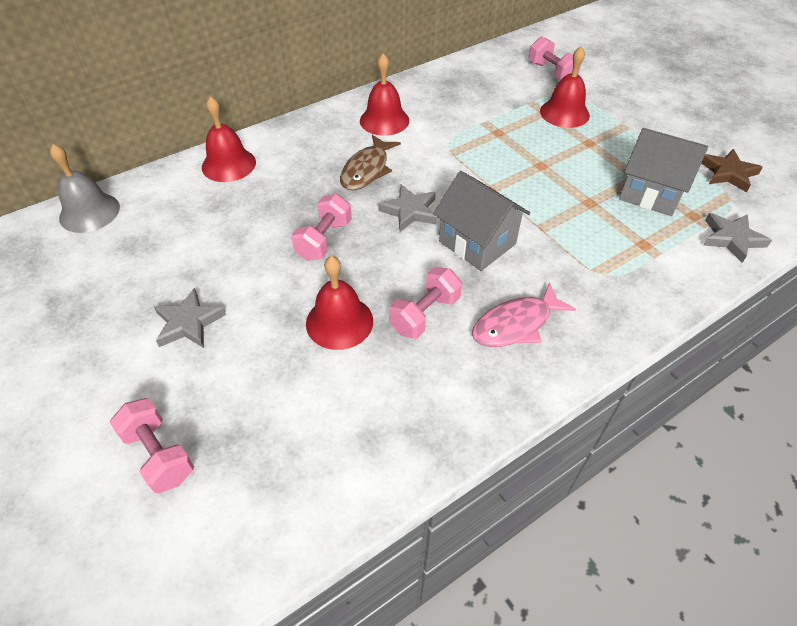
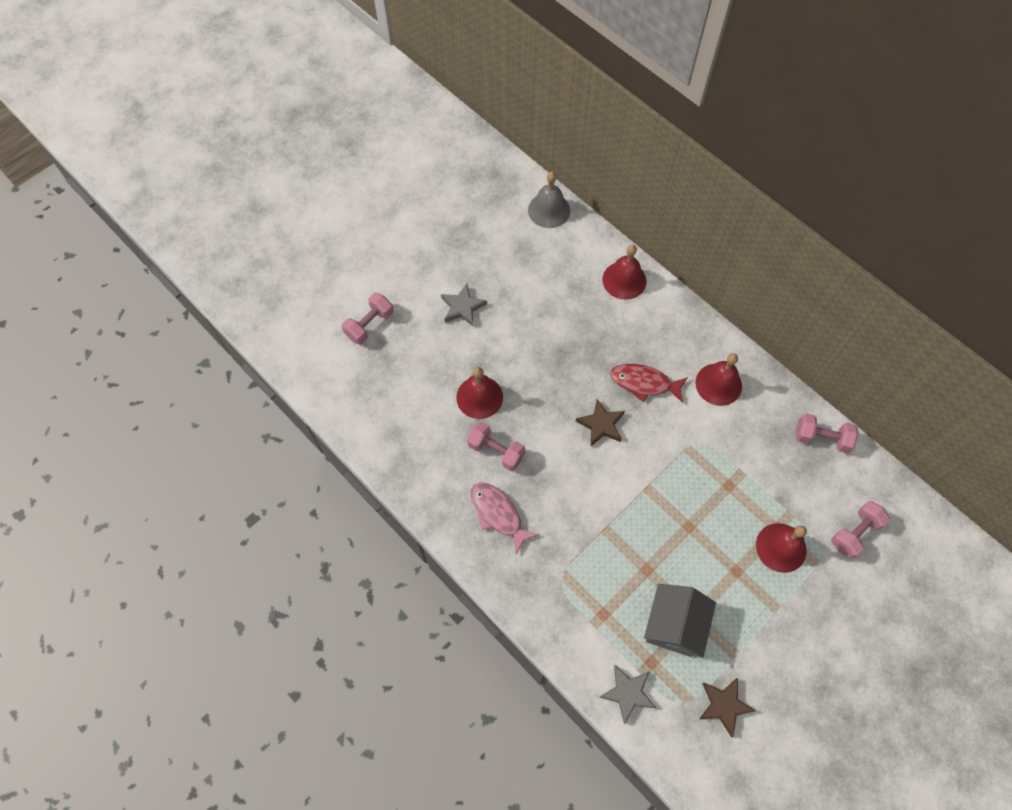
camera: 80 degrees right, 15 degrees up
pink dumbbell [291,194,352,261] -> pink dumbbell moved to [796,413,859,453]
brown fish [340,135,401,190] -> red fish [610,364,688,403]
grey star [378,185,437,232] -> brown star [576,399,625,446]
grey house [433,171,530,271] -> none

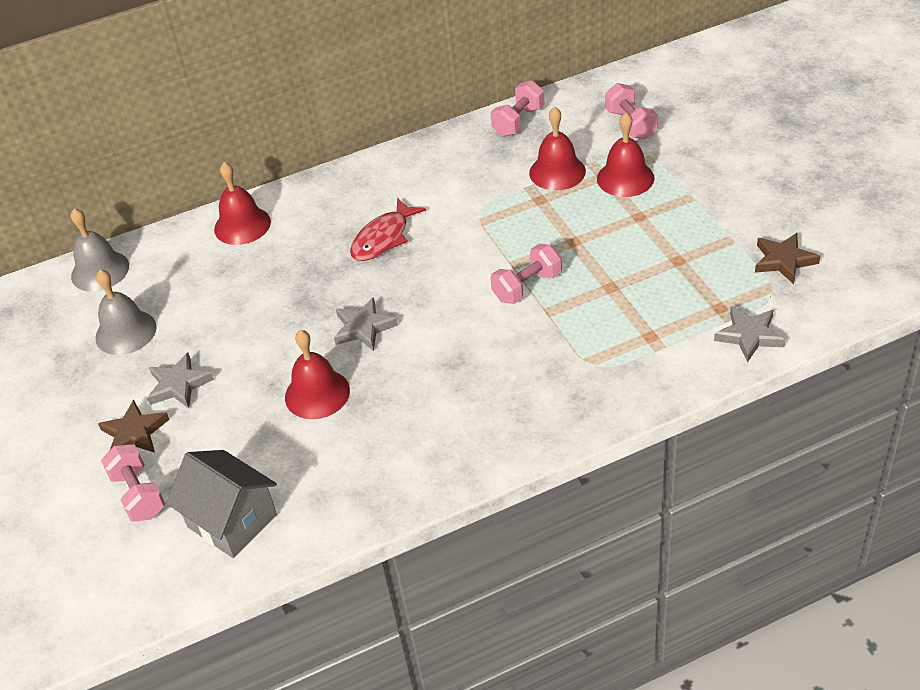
camera: 65 degrees left, 20 degrees down
pink dumbbell [467,422,525,471] -> pink dumbbell moved to [490,244,562,304]
pink fish [471,482,539,554] -> none
brown star [576,399,625,446] -> brown star moved to [98,399,170,453]
grey house [644,584,716,658] -> grey house moved to [166,450,277,558]
red bell [695,353,742,406] -> red bell moved to [529,107,586,190]
none -> grey bell [95,269,157,355]
none -> grey star [334,297,398,351]

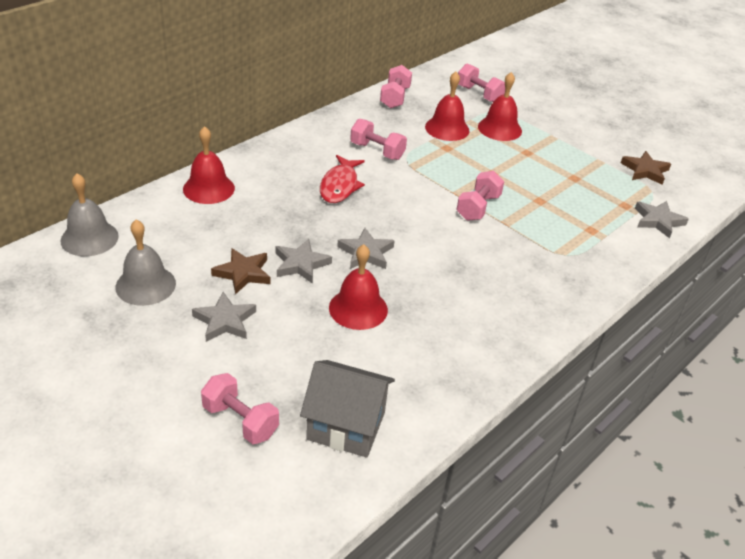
camera: 30 degrees left, 5 degrees down
brown star [98,399,170,453] -> brown star moved to [211,248,271,295]
none -> grey star [276,239,332,284]
none -> pink dumbbell [350,119,407,160]

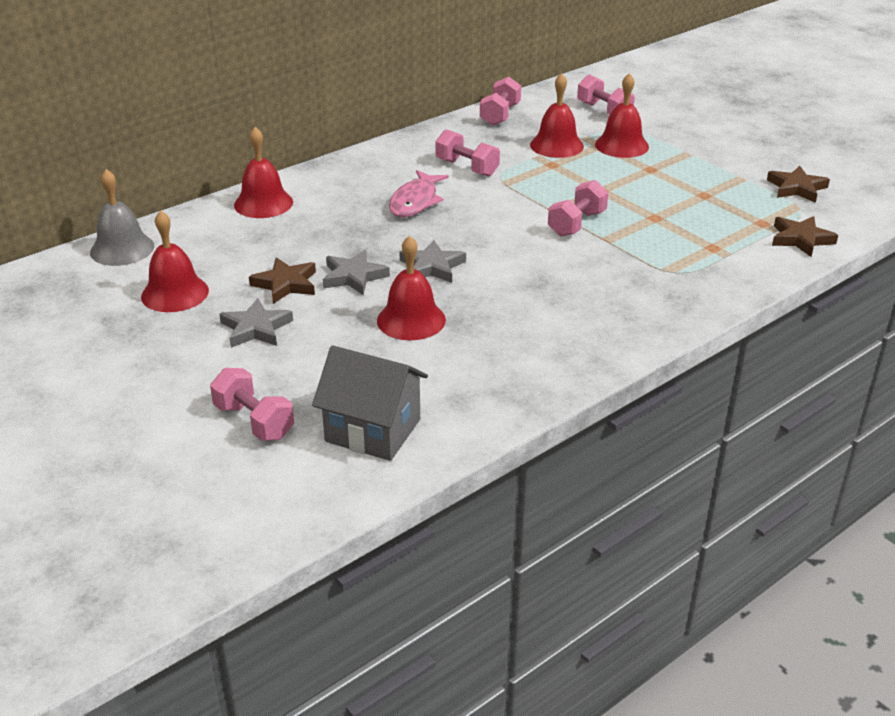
camera: 10 degrees right, 5 degrees down
grey bell [116,219,176,306] -> red bell [141,210,209,312]
red fish [320,155,365,203] -> pink fish [389,170,449,217]
grey star [635,201,689,238] -> brown star [772,216,838,257]

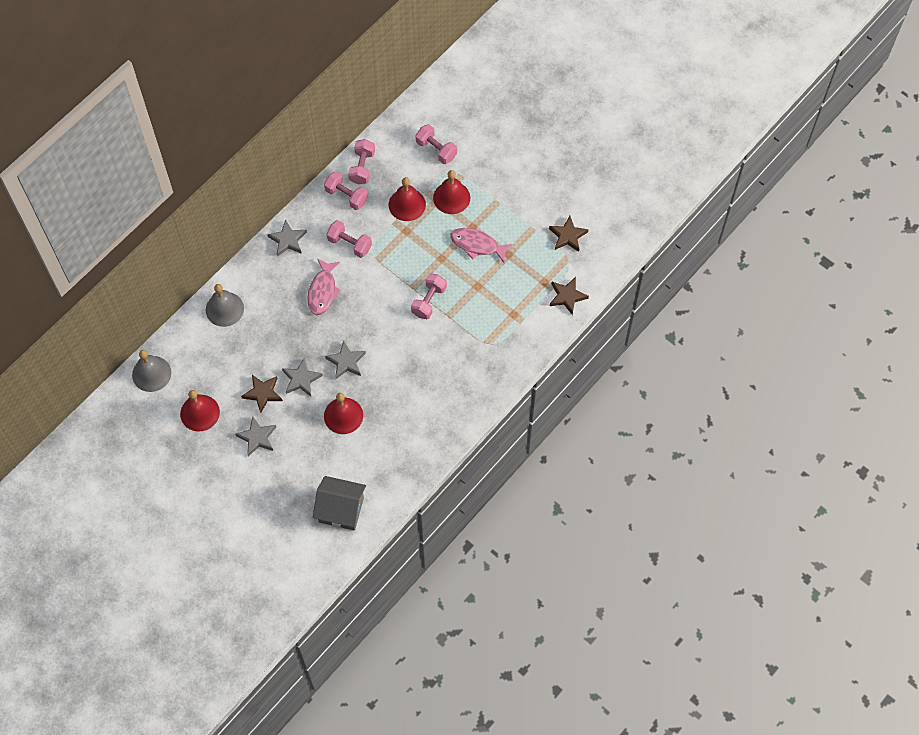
camera: 10 degrees left, 30 degrees up
pink dumbbell [210,368,294,441] -> pink dumbbell moved to [324,172,368,210]
red bell [234,127,293,218] -> grey bell [206,284,244,327]
none -> grey star [267,219,307,257]
none -> pink fish [450,228,512,263]

